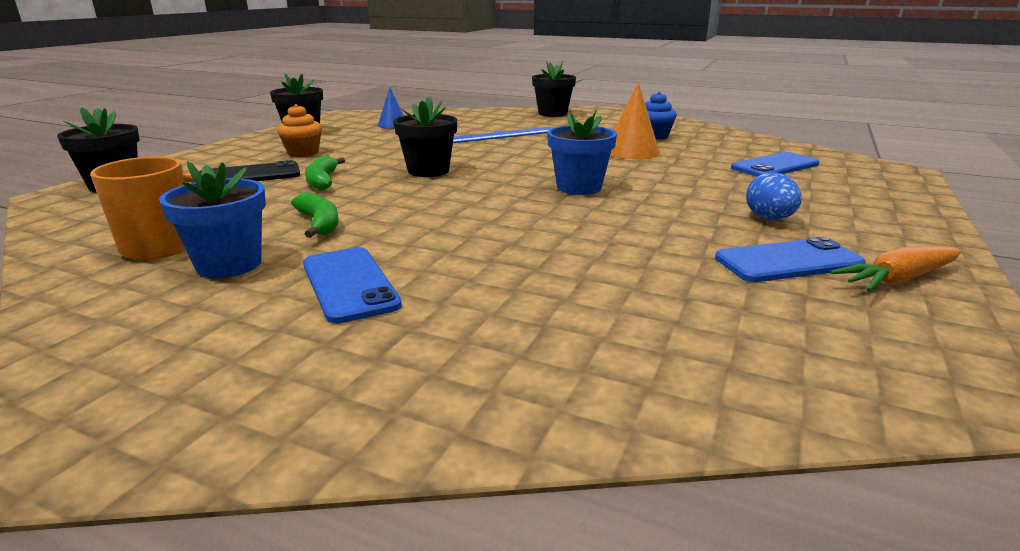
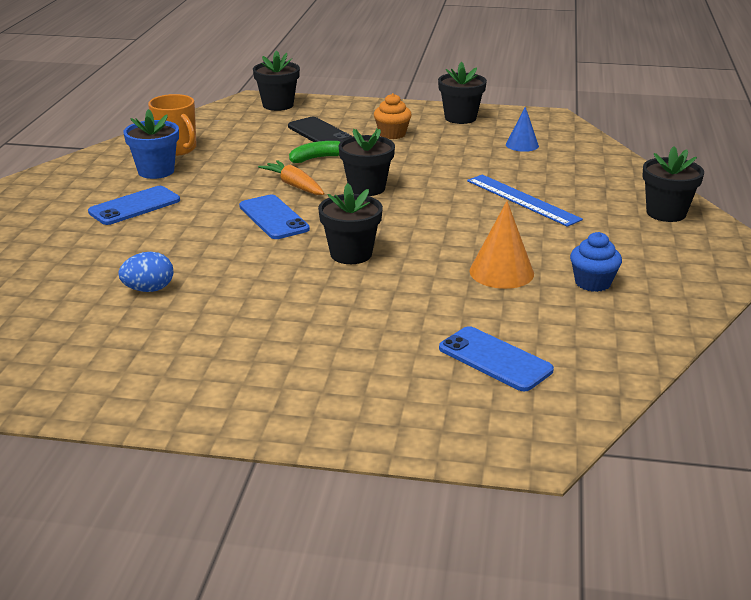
camera: 75 degrees right, 5 degrees up
green banana [291,192,339,238] -> none
blue flower pot [547,109,617,195] -> black flower pot [318,183,383,264]
blue phone [715,237,866,282] -> blue phone moved to [239,195,310,239]
blue egg [746,172,802,220] -> blue egg moved to [119,252,173,292]
orange carrot [830,246,962,291] -> orange carrot moved to [258,160,325,195]

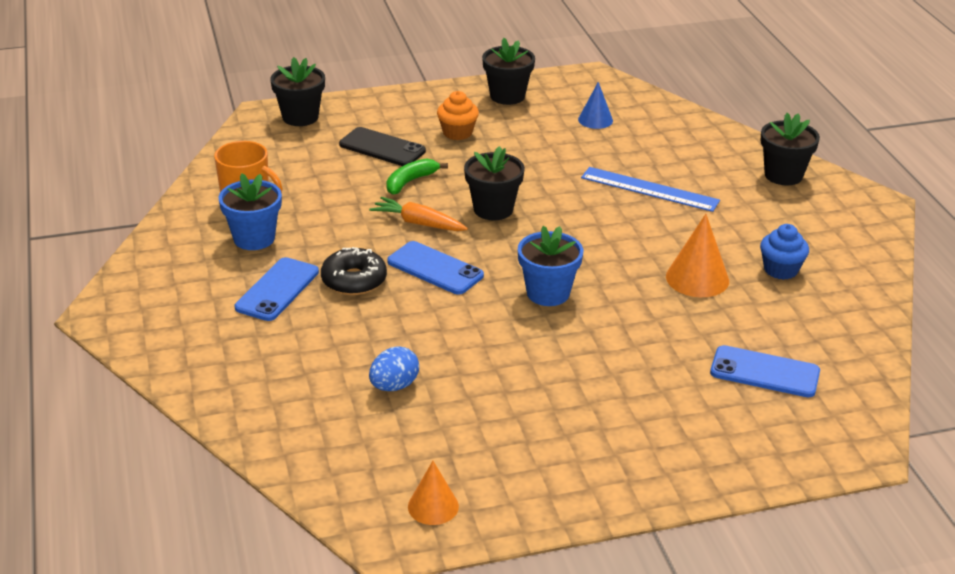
camera: 25 degrees left, 5 degrees up
black flower pot [318,183,383,264] -> blue flower pot [518,226,583,306]
none -> black donut [321,247,387,295]
none -> orange cone [408,461,459,525]

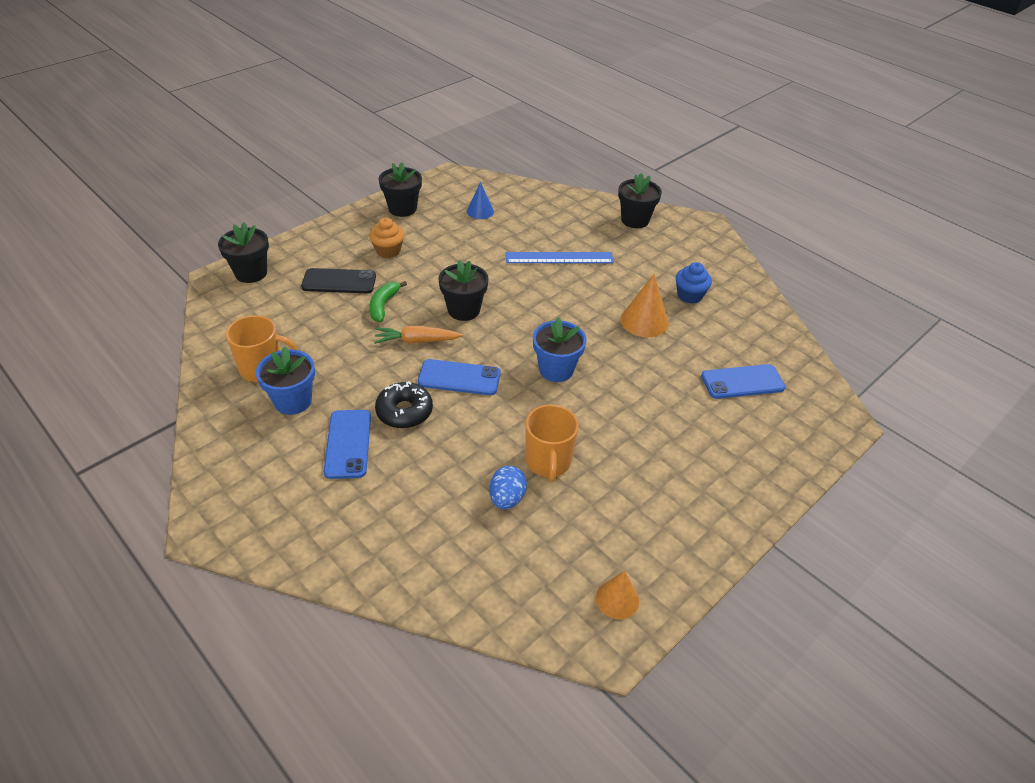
camera: 30 degrees left, 10 degrees up
none -> orange mug [525,404,579,482]

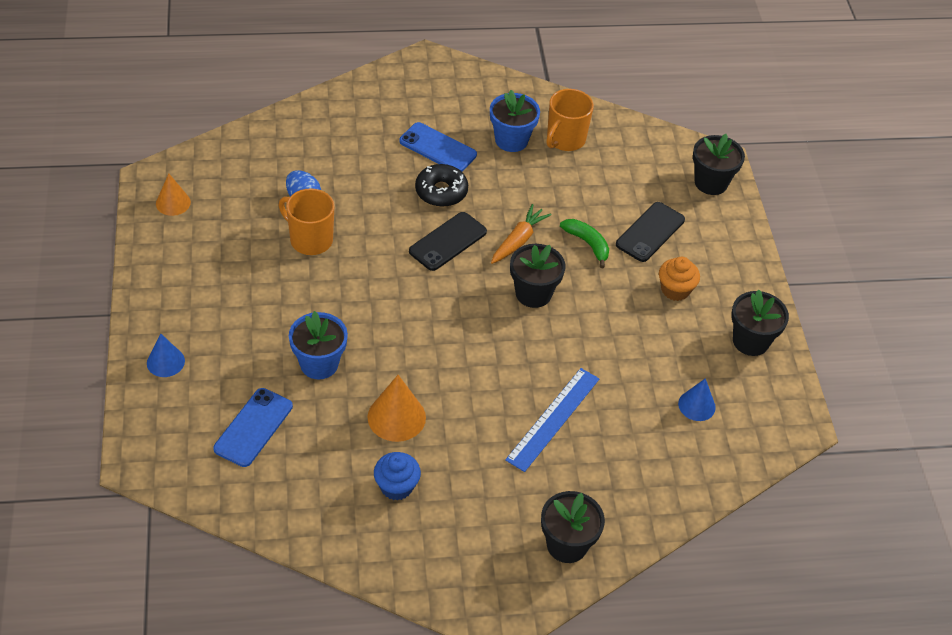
camera: 125 degrees right, 5 degrees up
blue phone [418,359,501,395] -> black phone [409,212,487,271]
blue flower pot [533,317,586,382] -> blue flower pot moved to [289,311,348,379]
none -> blue cone [147,334,185,377]

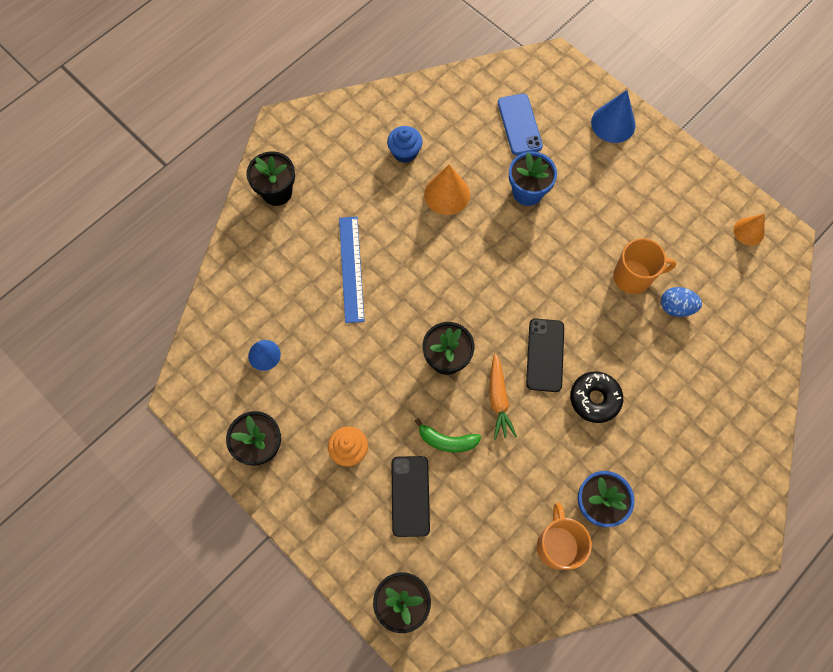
camera: 145 degrees right, 20 degrees up
blue cone [147,334,185,377] -> blue cone [591,90,636,143], size x1.52
blue phone [399,122,477,172] -> none

